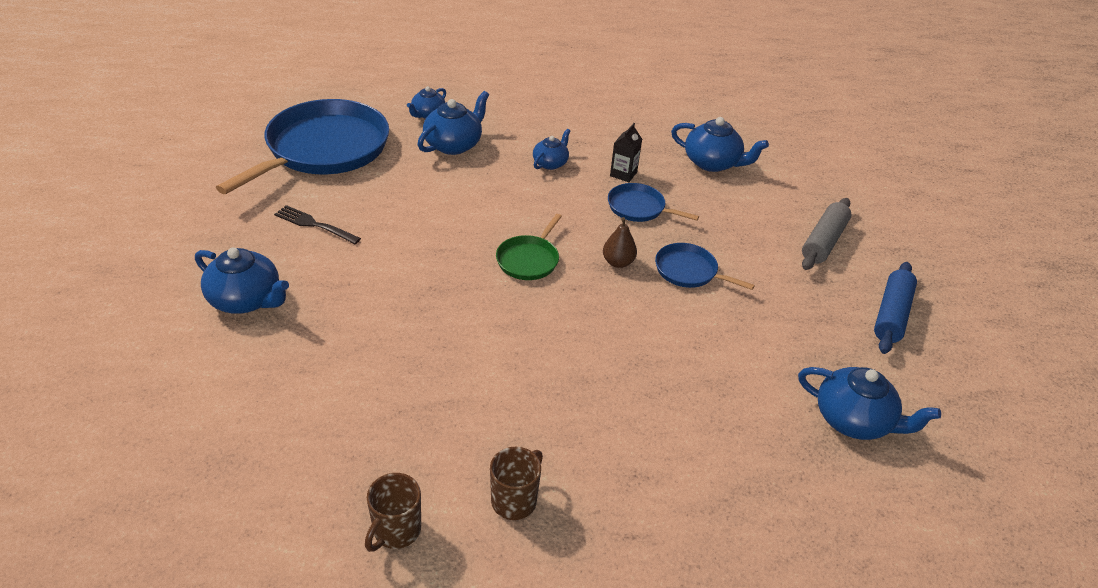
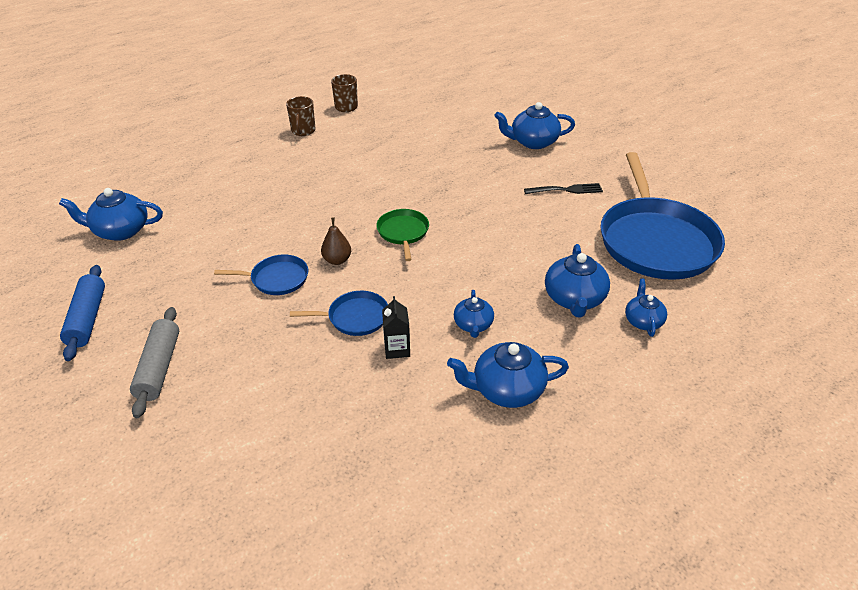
camera: 150 degrees right, 0 degrees up
blue teapot [671,117,769,172] -> blue teapot moved to [447,342,569,408]

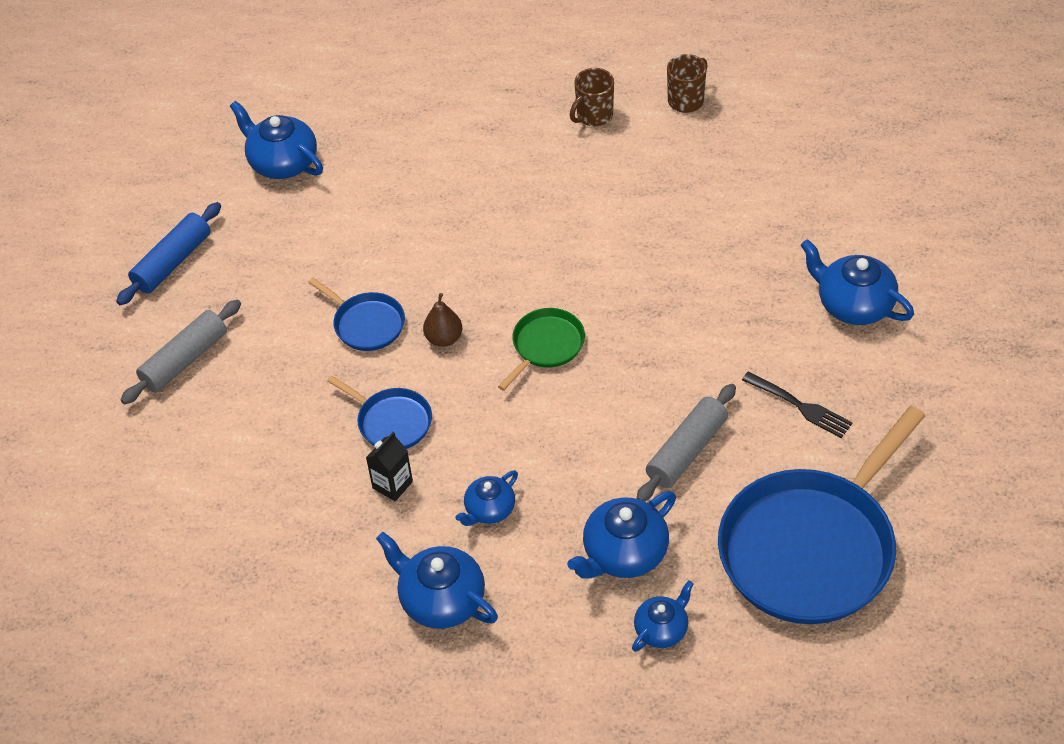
camera: 45 degrees right, 10 degrees up
none -> grey rolling pin [636,384,736,501]

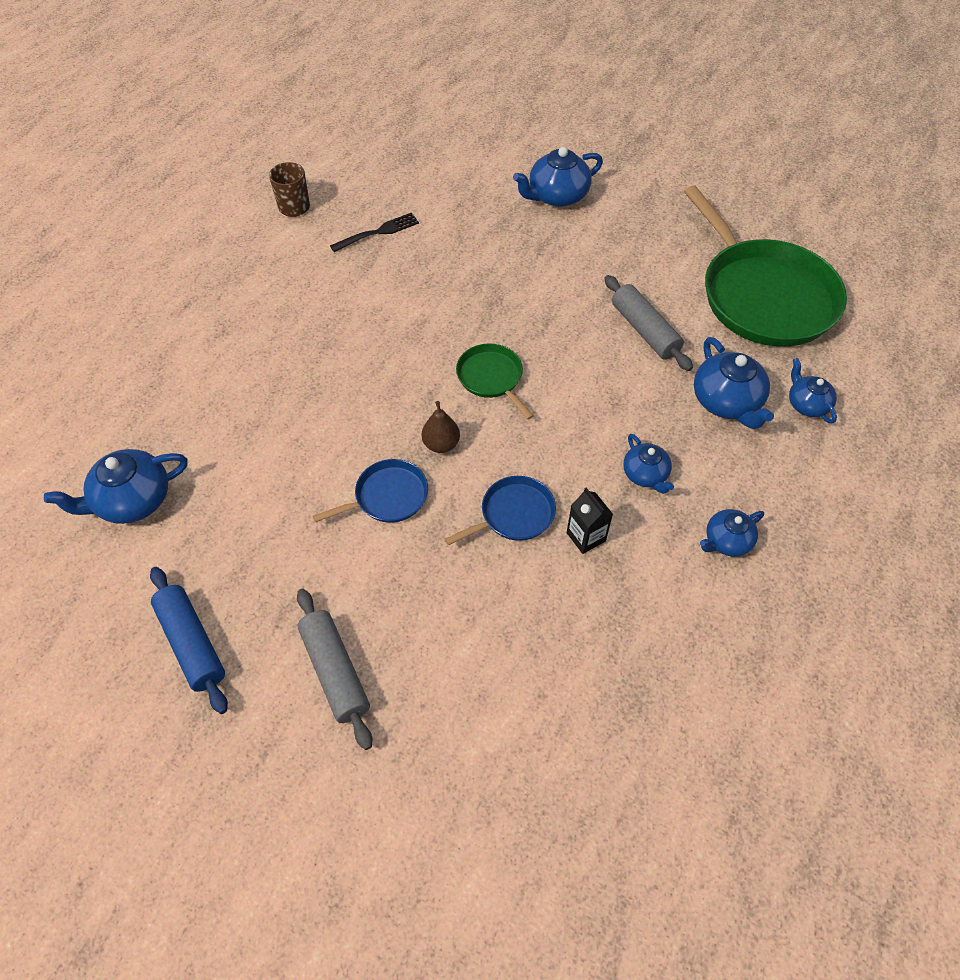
camera: 70 degrees left, 5 degrees up
blue teapot [376,532,498,629] -> blue teapot [700,509,764,557], size x0.61
brown mug [570,68,614,126] -> none
blue pan [718,406,925,624] -> green pan [684,185,847,347]
black fork [742,372,853,438] -> black fork moved to [330,213,419,252]

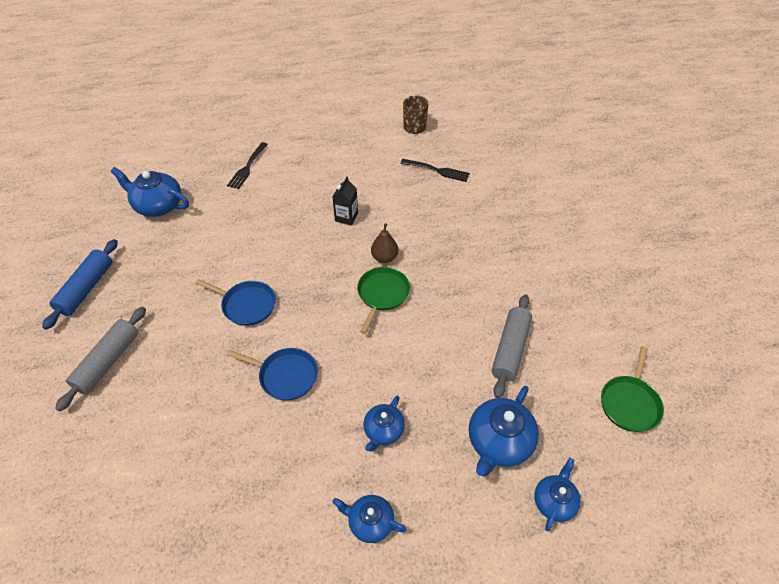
camera: 50 degrees right, 5 degrees down
brown pear [422,401,460,453] -> brown pear moved to [371,223,398,263]
blue teapot [513,147,603,207] -> none
black carton [567,488,613,554] -> black carton moved to [332,177,358,226]
green pan [684,185,847,347] -> green pan [601,347,664,432], size x0.46
none -> black fork [227,142,268,189]

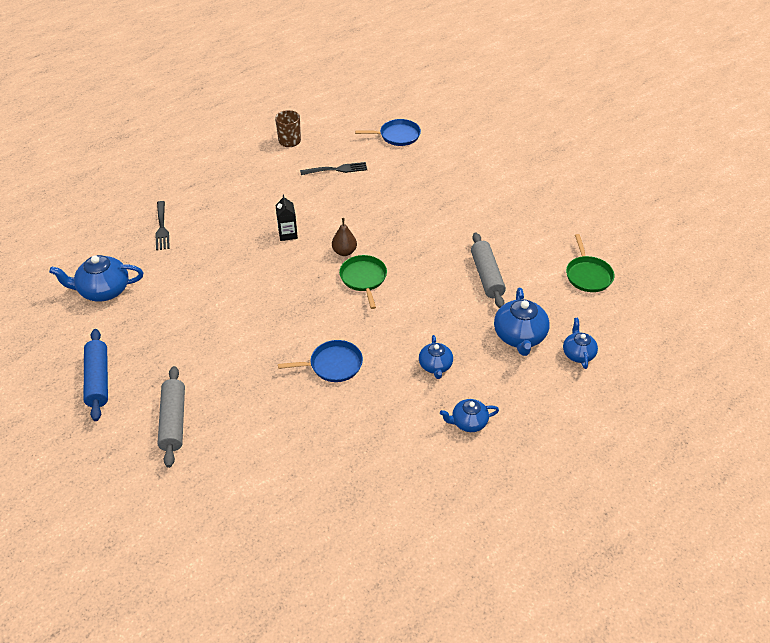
camera: 30 degrees left, 5 degrees down
blue pan [196,279,276,326] -> blue pan moved to [355,119,421,146]

